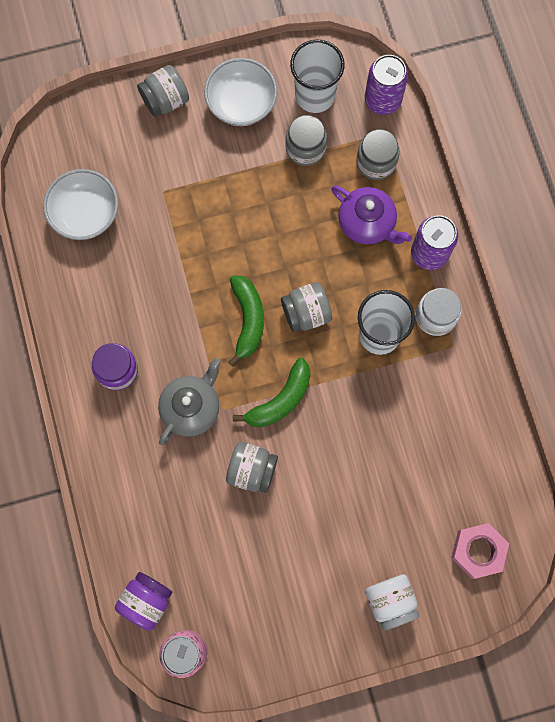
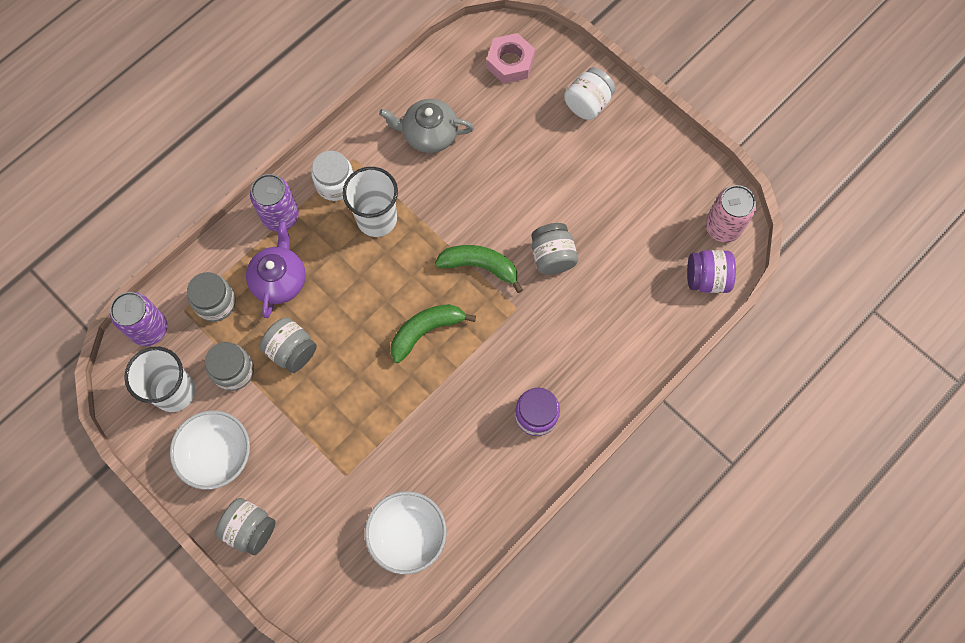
camera: 120 degrees left, 5 degrees down
grey teapot [158,358,221,445] -> grey teapot moved to [379,99,474,153]
grey jar [281,282,332,332] -> grey jar moved to [260,318,317,373]

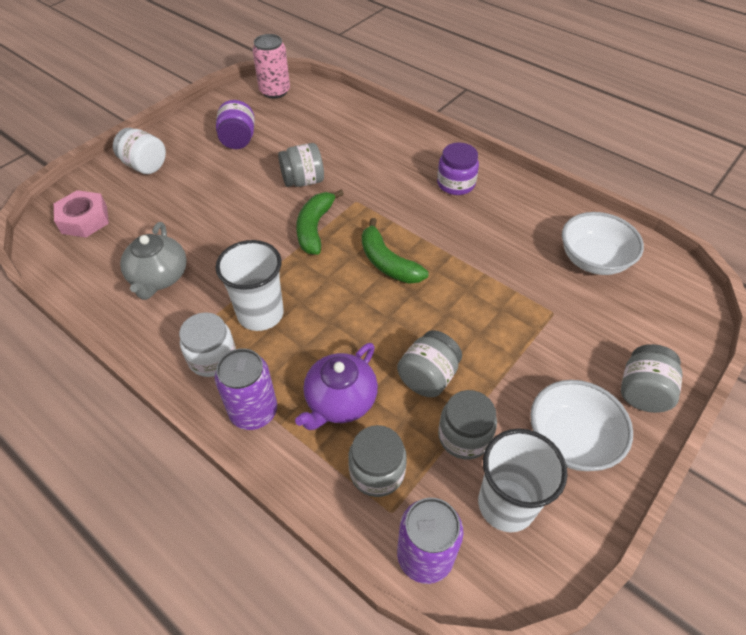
camera: 95 degrees left, 20 degrees down
purple teapot [246,220,306,318] -> purple teapot turned 60 degrees counterclockwise [295,343,378,430]
purple jar [687,250,736,293] -> purple jar moved to [216,100,255,149]

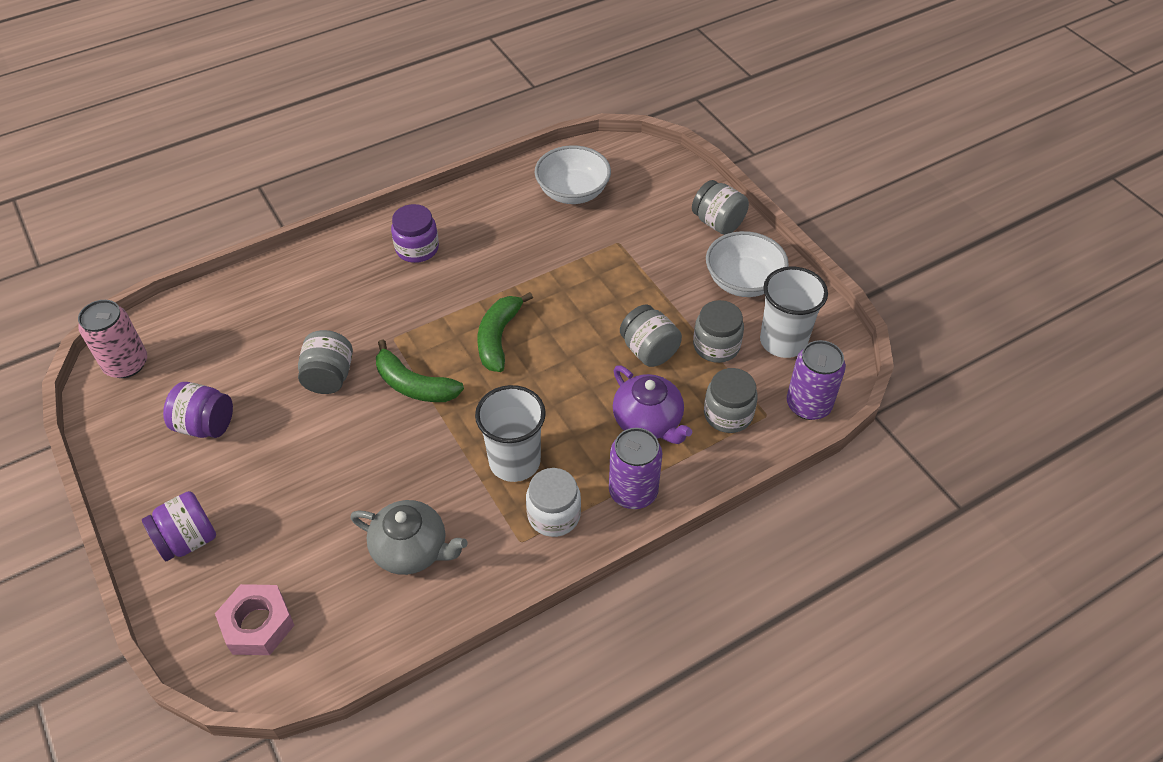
camera: 70 degrees left, 0 degrees up
white jar [113,128,166,174] -> purple jar [142,491,216,561]
green banana [362,218,429,284] -> green banana turned 120 degrees clockwise [477,292,533,372]

